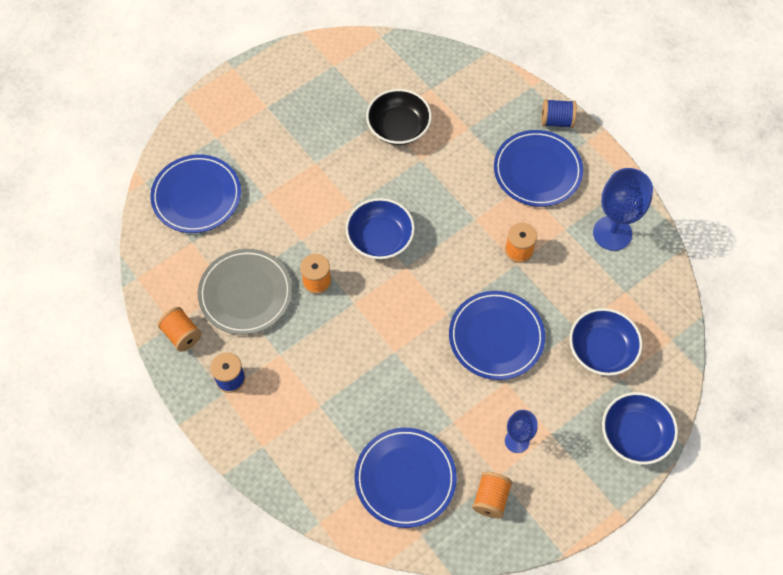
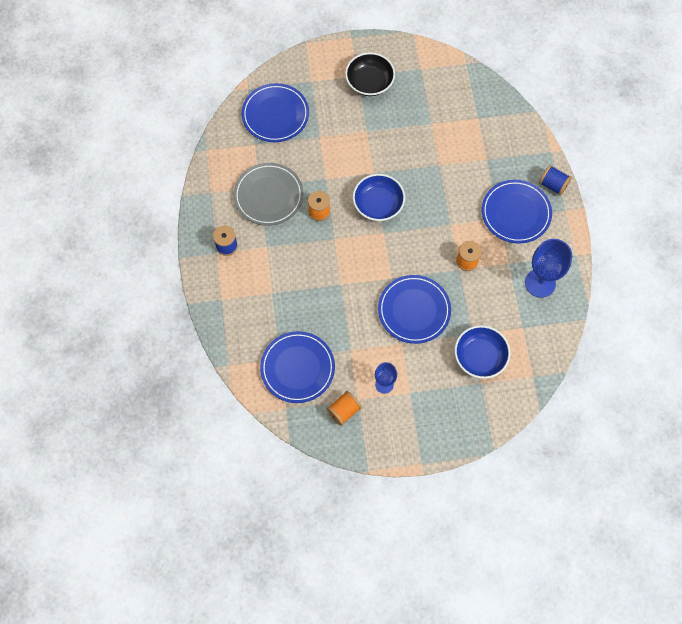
camera: 30 degrees right, 5 degrees up
orange spool [158,307,202,352] -> none
black bowl [366,89,432,145] -> black bowl moved to [345,52,395,96]
blue bowl [602,392,678,465] -> none

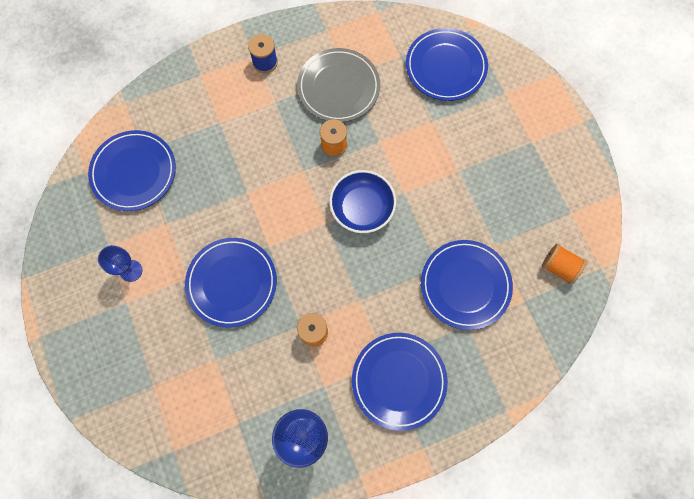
camera: 75 degrees right, 5 degrees up
orange spool [327,391,362,426] -> orange spool moved to [542,244,587,284]
black bowl [345,52,395,96] -> none
blue bowl [455,325,510,379] -> none
blue spool [539,165,572,196] -> none
none -> blue plate [421,240,513,330]

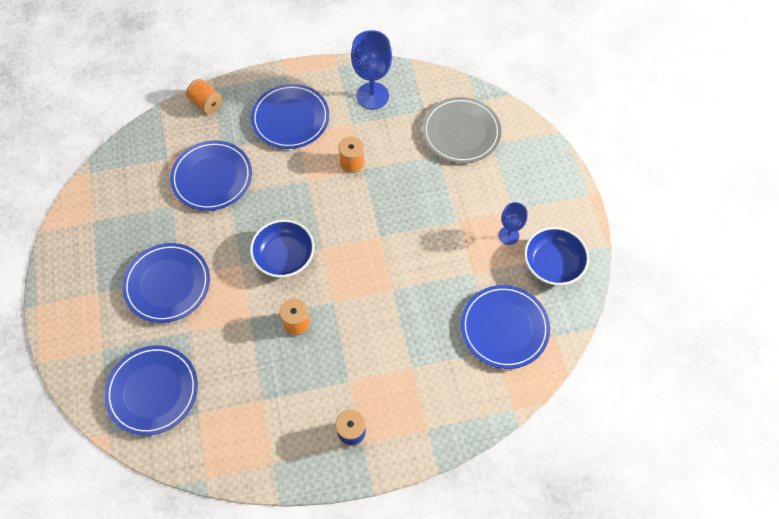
camera: 170 degrees left, 10 degrees down
blue plate [185,238,277,327] -> blue plate moved to [122,243,210,323]
grey plate [297,48,380,122] -> grey plate moved to [422,97,501,163]
orange spool [542,244,587,284] -> orange spool moved to [186,79,223,114]
none -> blue bowl [524,227,589,285]

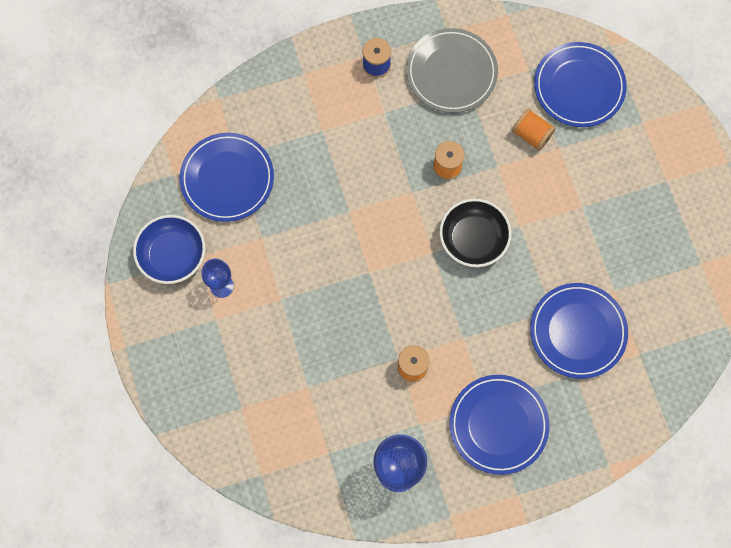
camera: 175 degrees right, 10 degrees up
blue plate [122,243,210,323] -> none
orange spool [186,79,223,114] -> orange spool moved to [512,109,556,151]
blue bowl [250,220,314,278] -> black bowl [440,199,512,267]
grey plate [422,97,501,163] -> grey plate moved to [406,28,498,113]

